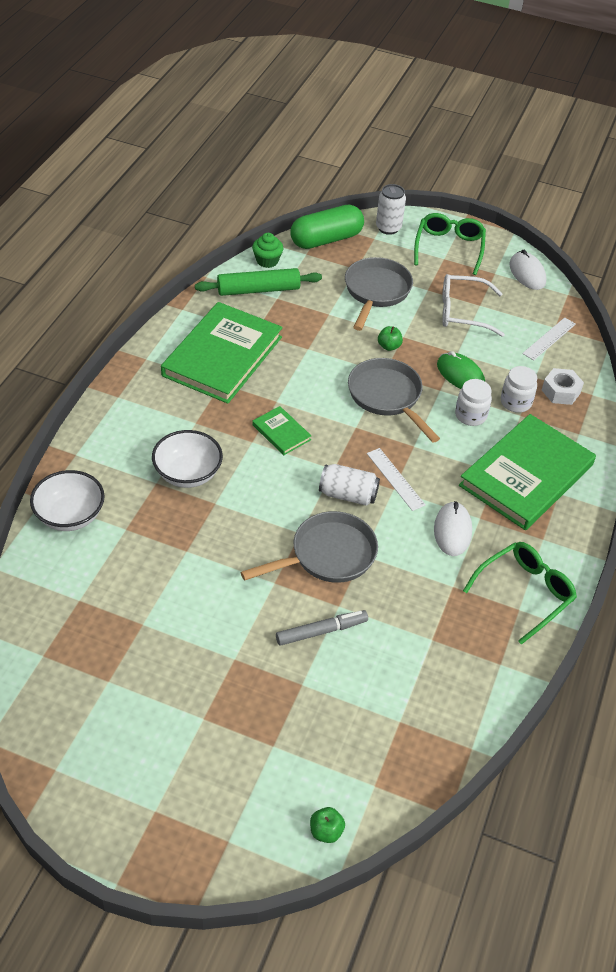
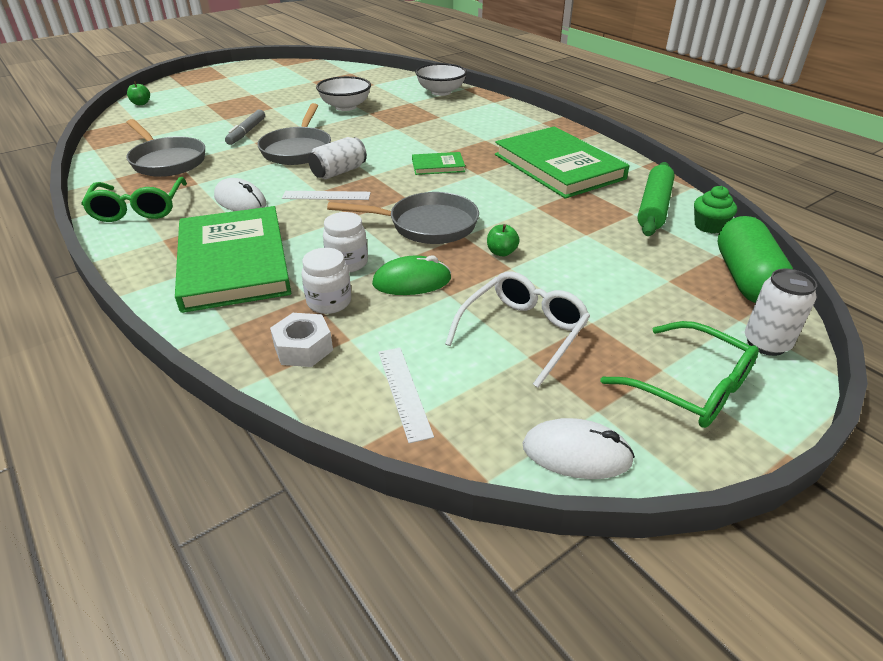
camera: 125 degrees right, 10 degrees down
white bowl [152,430,223,488] -> white bowl moved to [316,76,371,111]
grey pan [345,257,413,331] -> grey pan moved to [126,119,205,177]

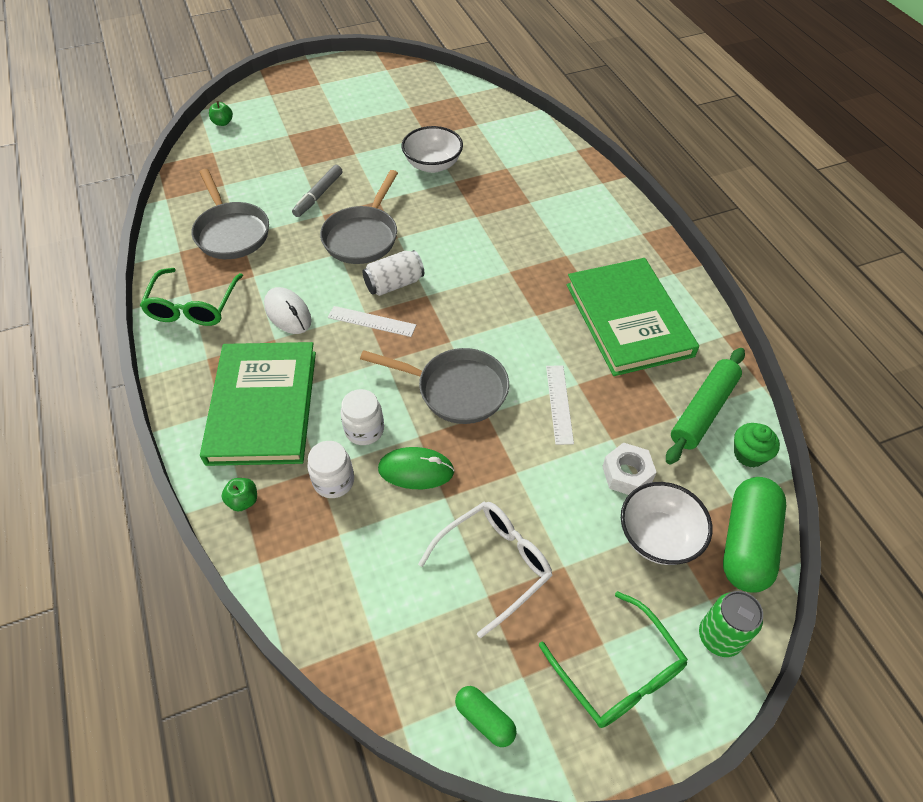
camera: 15 degrees right, 15 degrees up
white nut [270,313,333,367] -> white nut moved to [602,442,656,495]
white ruler [378,348,434,443] -> white ruler moved to [546,365,574,445]
green book [412,152,465,175] -> none
white bowl [415,63,467,96] -> white bowl moved to [621,482,712,565]
green apple [487,224,520,256] -> green apple moved to [222,478,257,511]
white mouse [522,418,635,479] -> green capsule [455,686,517,747]
white can [745,269,817,356] -> green can [699,591,763,657]

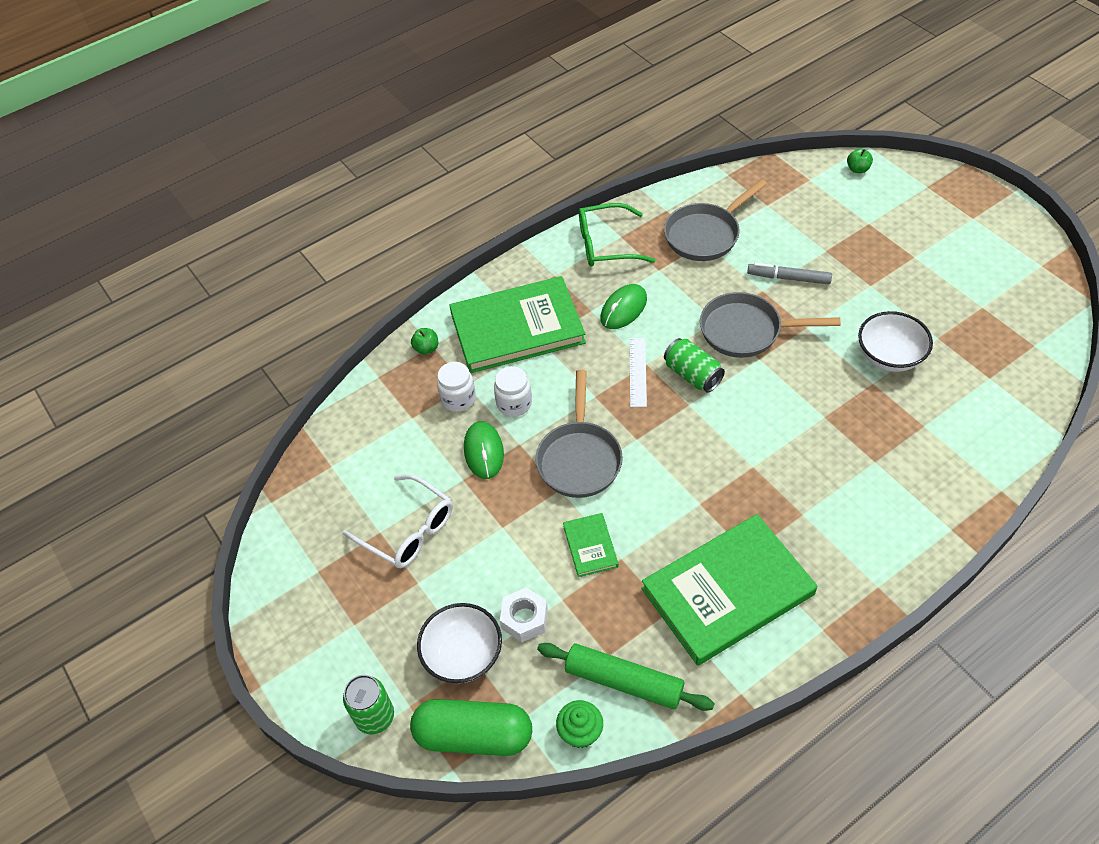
camera: 80 degrees right, 0 degrees up
white mouse [264,287,312,334] -> green mouse [600,284,647,329]
white can [362,250,424,296] -> green can [664,338,725,393]
green capsule [455,686,517,747] -> none
green glasses [539,591,688,728] -> none
white ruler [546,365,574,445] -> green book [563,513,619,577]

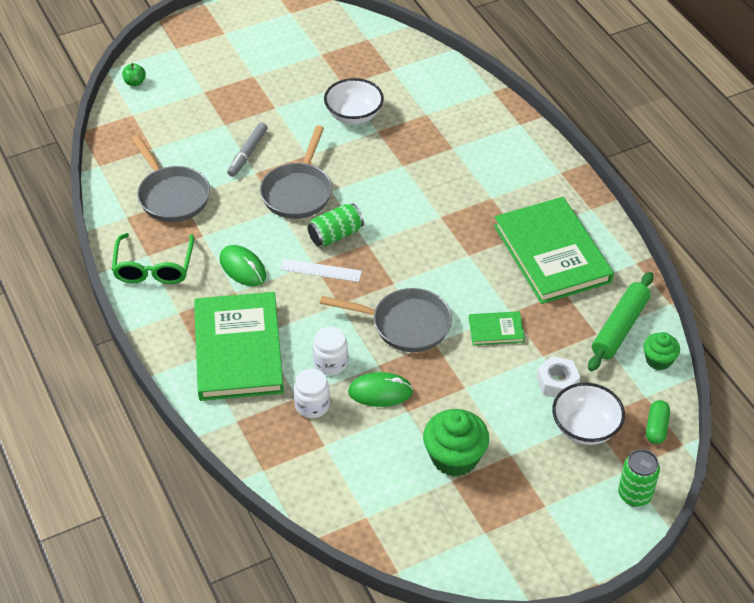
camera: 85 degrees left, 5 degrees down
white glasses [343,474,453,568] -> green cupcake [423,409,489,477]
green capsule [410,699,532,756] -> green capsule [646,400,670,444], size x0.50
green apple [411,328,438,355] -> none

